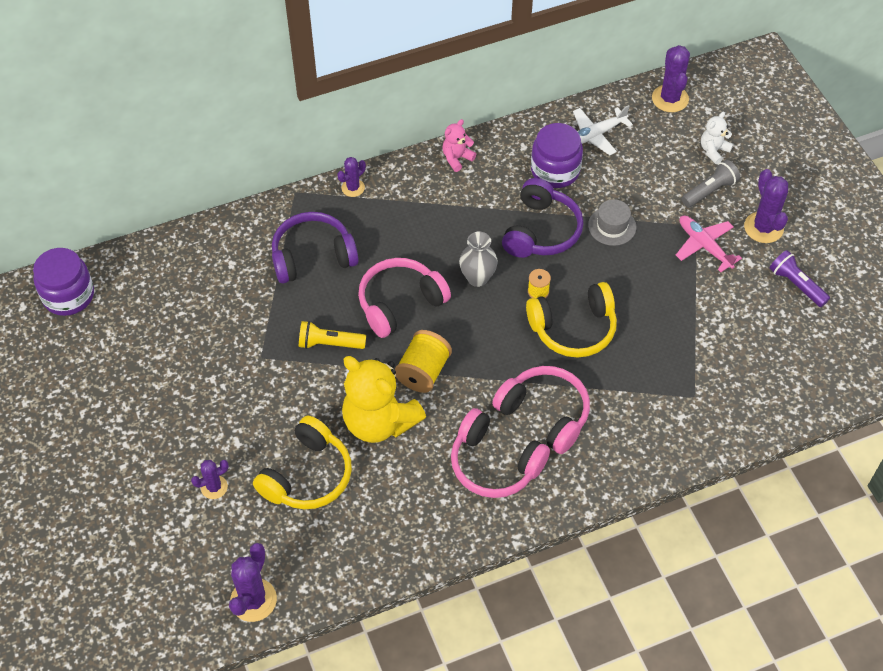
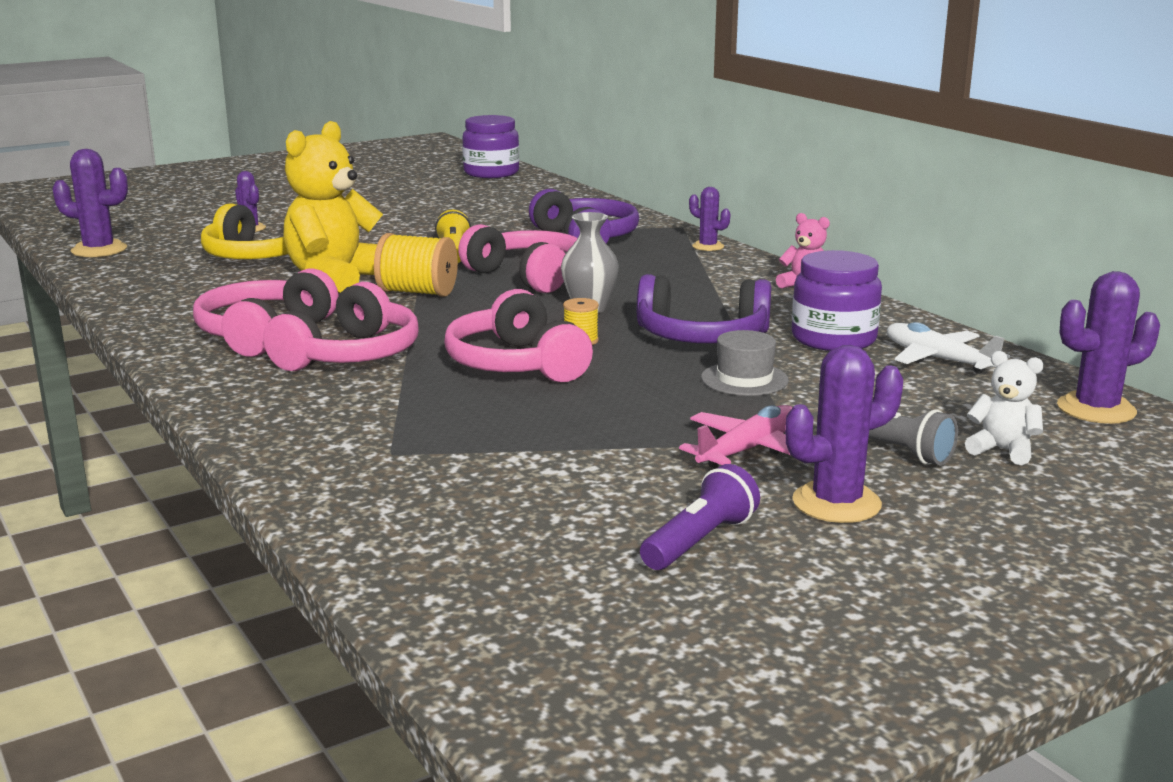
camera: 80 degrees right, 35 degrees down
yellow headphones [526,282,617,358] -> pink headphones [444,289,593,382]

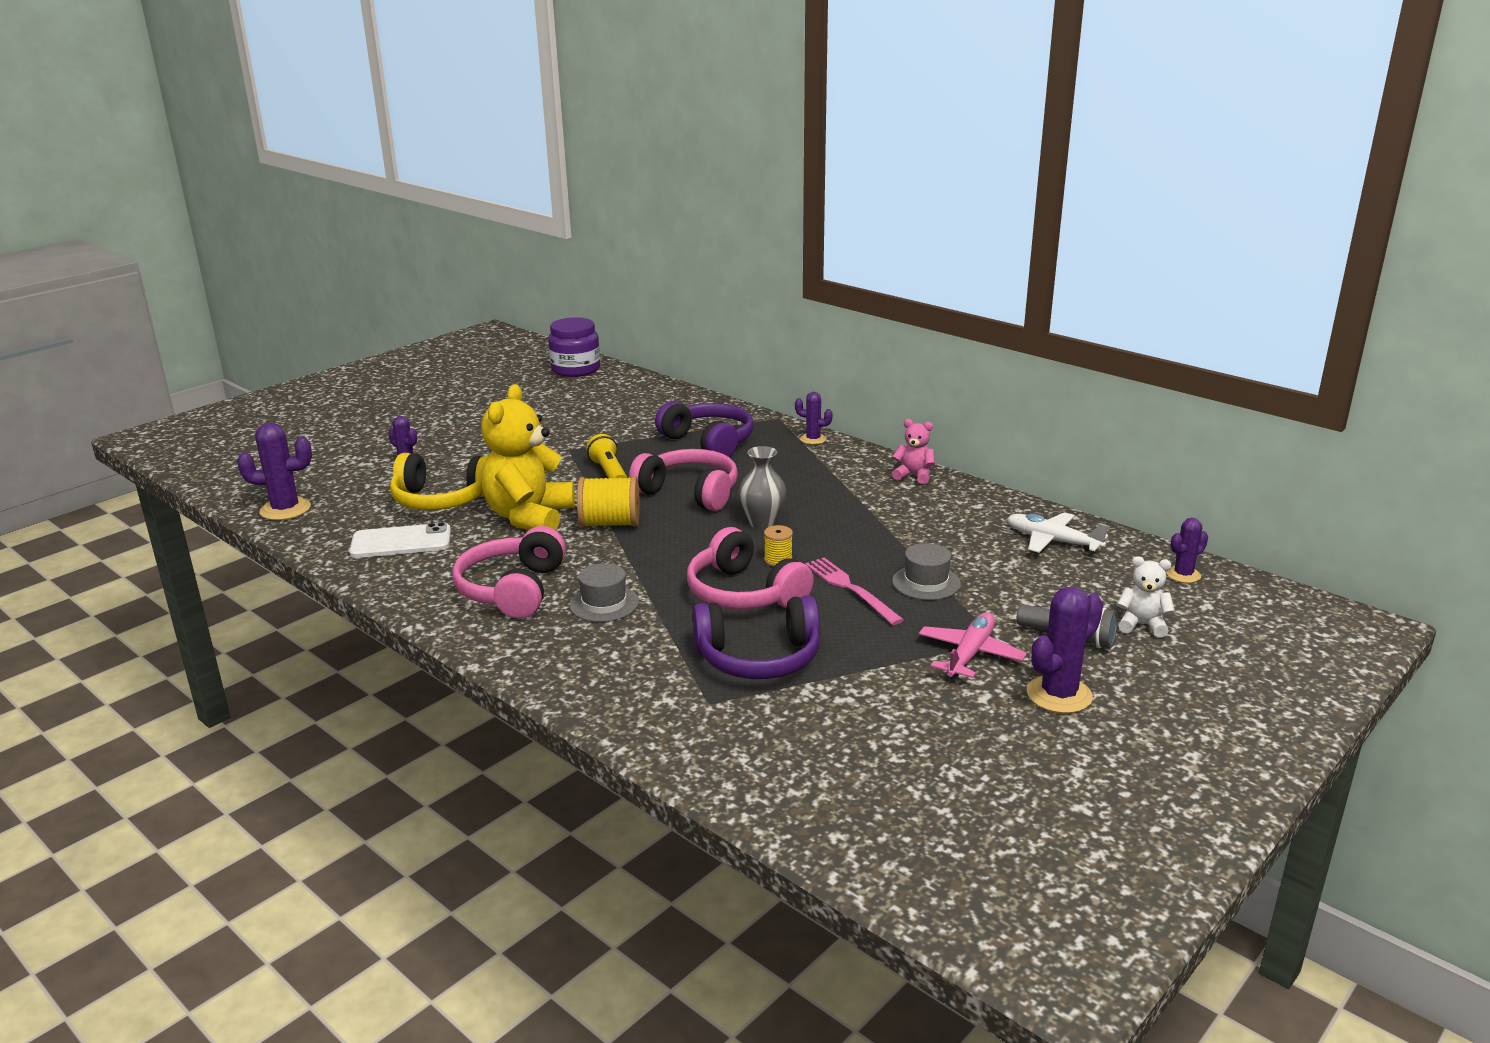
camera: 15 degrees left, 5 degrees up
pink headphones [263,282,419,371] -> grey hat [569,563,639,622]
purple headphones [637,274,771,343] -> purple headphones moved to [693,595,820,679]
purple flashlight [640,464,760,570] -> none
purple jar [792,250,882,351] -> none
purple cactus [1057,271,1160,424] -> purple cactus [1166,518,1208,583], size x0.60
none -> white phone [349,522,451,558]
none -> pink fork [805,558,904,625]

